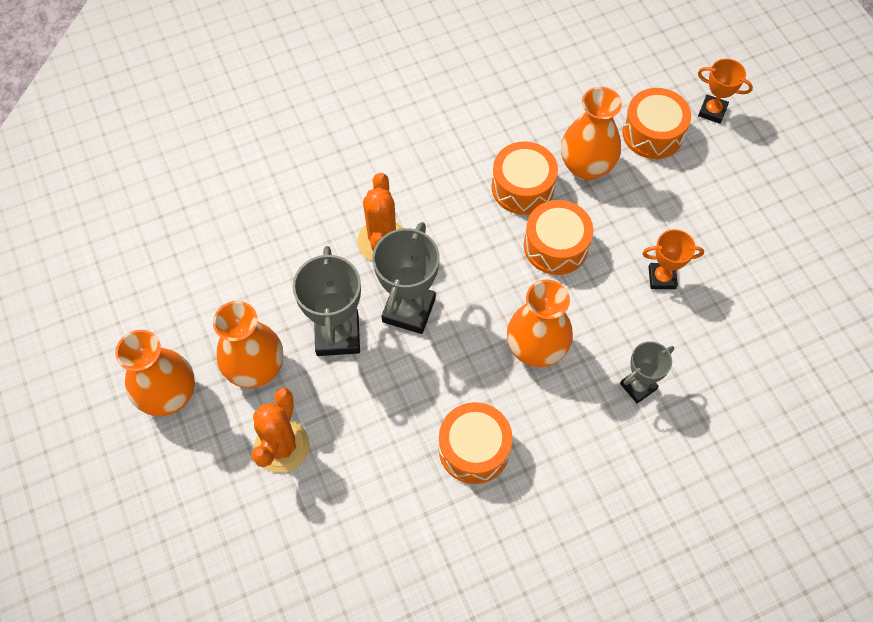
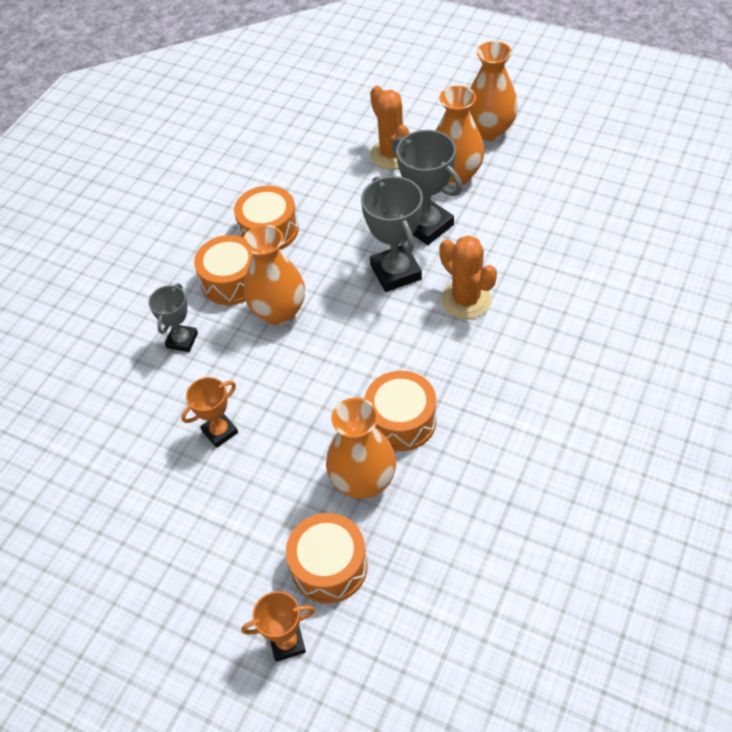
camera: 145 degrees right, 10 degrees down
orange drum [524,200,593,275] -> orange drum moved to [194,235,253,305]

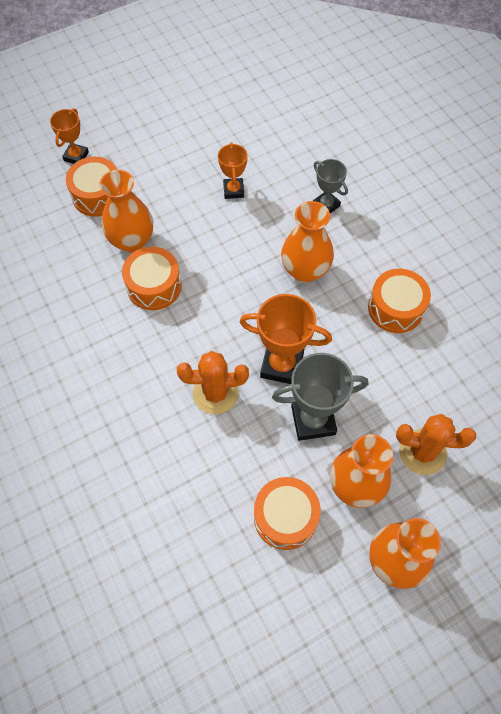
camera: 120 degrees right, 10 degrees up
orange drum [194,235,253,305] -> orange drum moved to [254,477,321,550]
grey trophy [361,176,423,292] -> orange trophy [240,294,332,384]

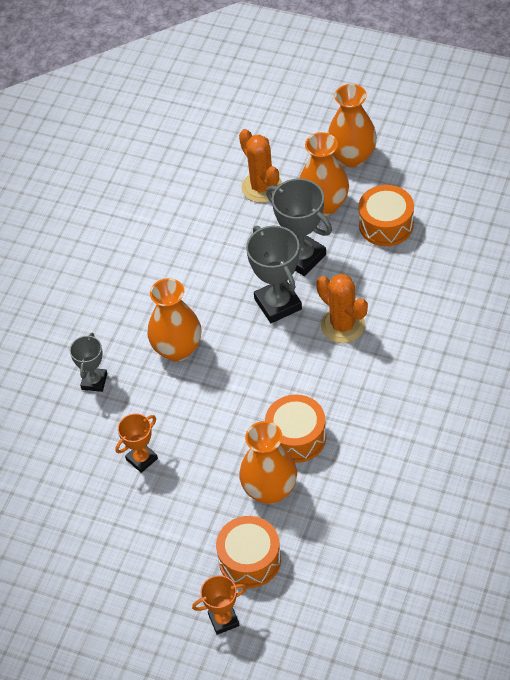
camera: 125 degrees left, 10 degrees down
orange trophy [240,294,332,384] -> grey trophy [246,226,302,323]
orange drum [368,269,431,333] -> none

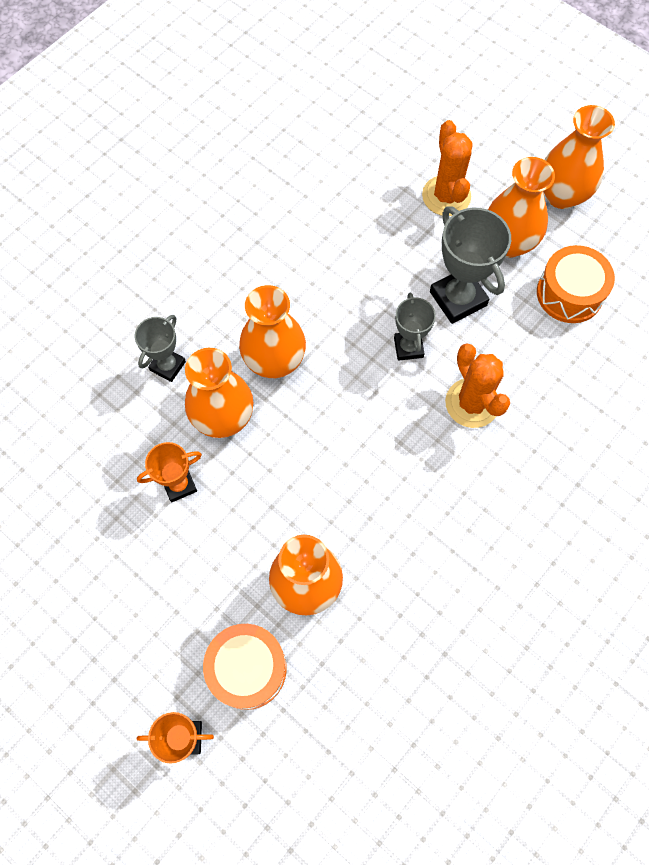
camera: 15 degrees right, 15 degrees up
grey trophy [246,226,302,323] -> grey trophy [394,292,436,361], size x0.60
orange drum [265,394,326,463] -> none
none -> orange vase [185,348,254,438]

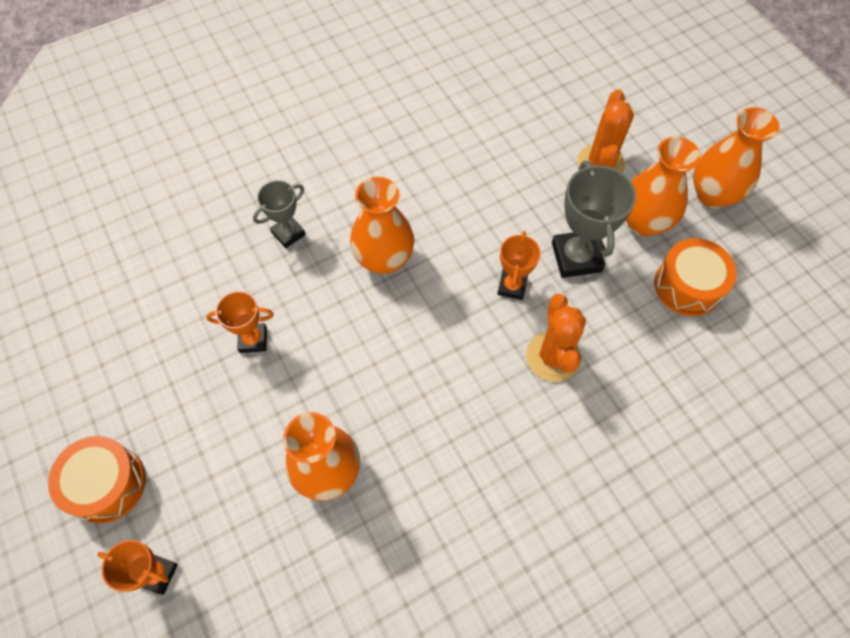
camera: 20 degrees right, 5 degrees down
orange vase [185,348,254,438] -> none
orange drum [203,624,287,710] -> orange drum moved to [48,436,146,524]
grey trophy [394,292,436,361] -> orange trophy [497,231,541,300]

